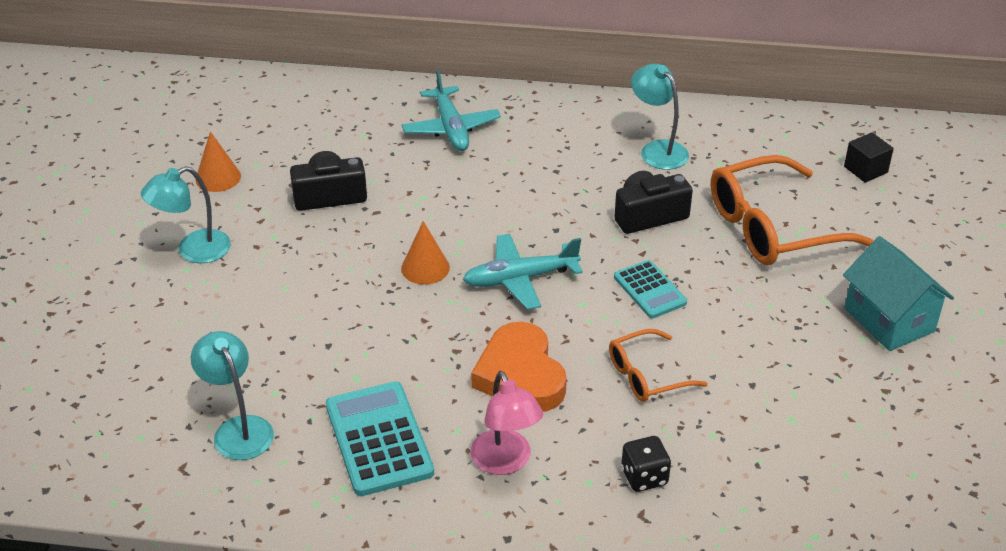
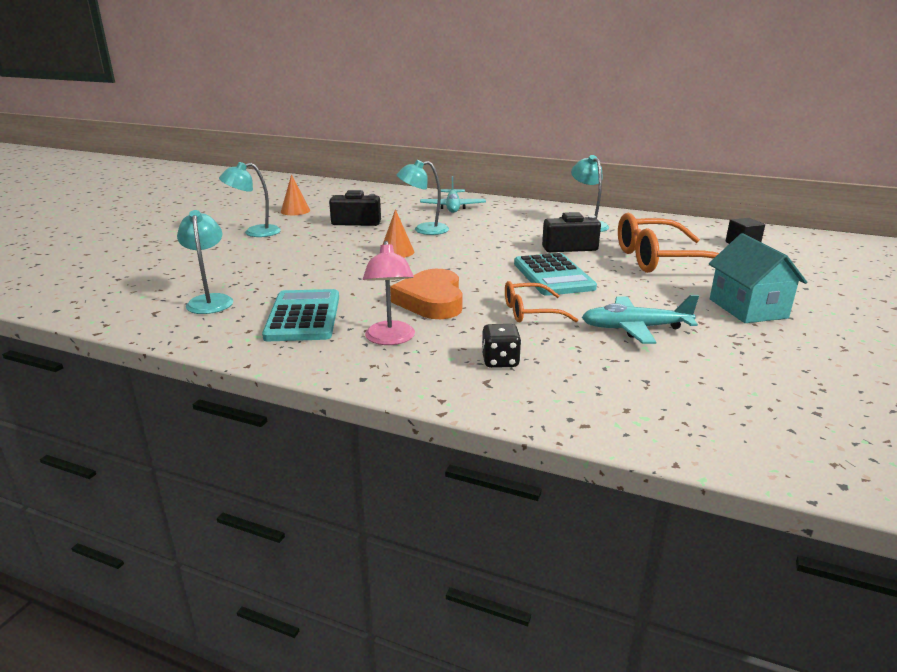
camera: 15 degrees right, 15 degrees down
turquoise plane [463,234,583,310] -> turquoise plane moved to [582,295,699,344]
turquoise calculator [614,260,687,318] -> turquoise calculator [514,253,597,296], size x1.62
none -> turquoise lamp [397,160,449,235]

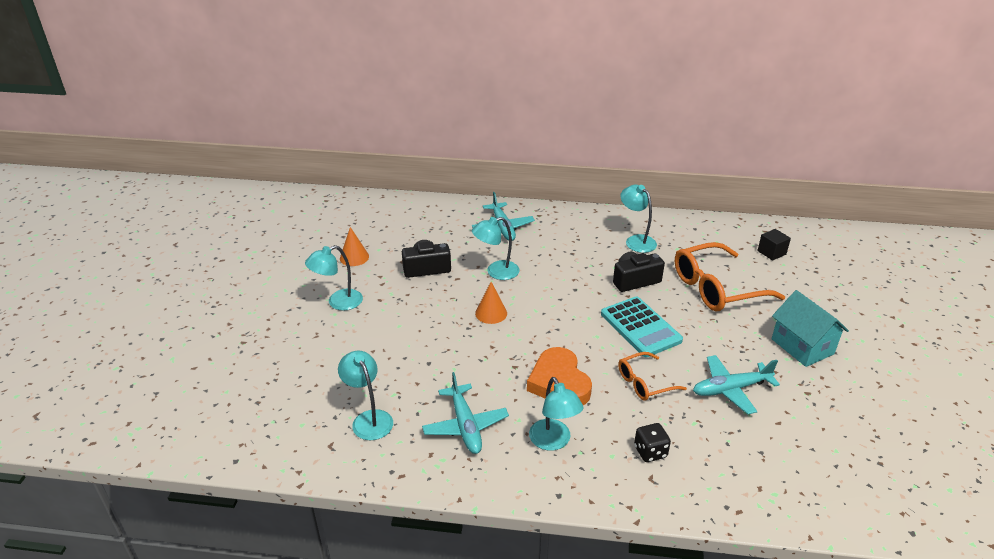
camera: 15 degrees left, 10 degrees up
turquoise calculator [262,289,339,341] -> turquoise plane [422,372,509,454]
pink lamp [363,241,415,345] -> turquoise lamp [529,377,584,451]

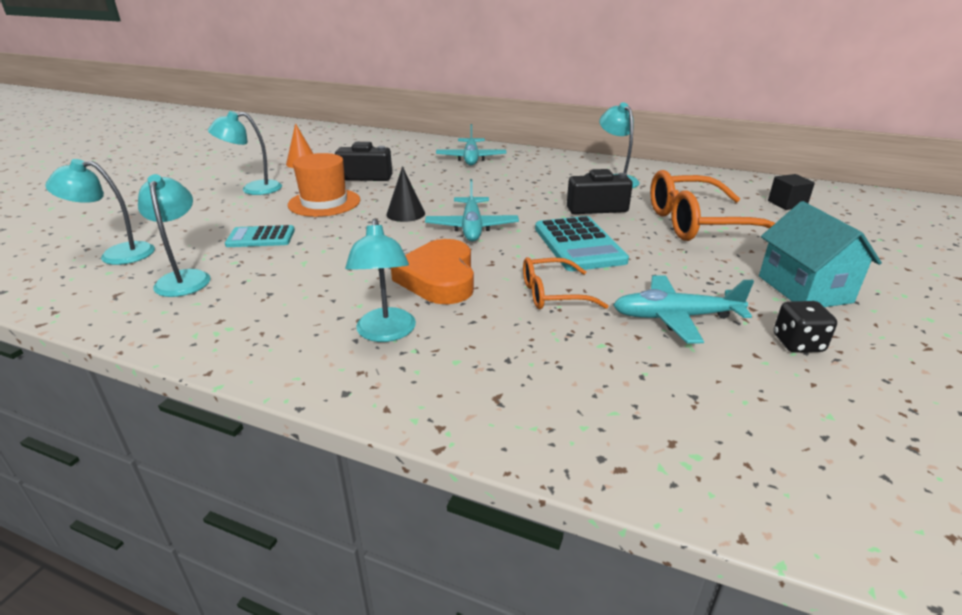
camera: 15 degrees right, 5 degrees down
turquoise plane [422,372,509,454] -> turquoise plane moved to [425,179,519,241]
turquoise lamp [472,217,519,280] -> turquoise lamp moved to [45,159,155,265]
orange cone [475,282,507,324] -> black cone [387,166,425,222]
black dice [634,423,671,462] -> black dice moved to [774,301,837,353]
none -> turquoise calculator [225,225,295,247]
none -> orange hat [288,153,360,217]

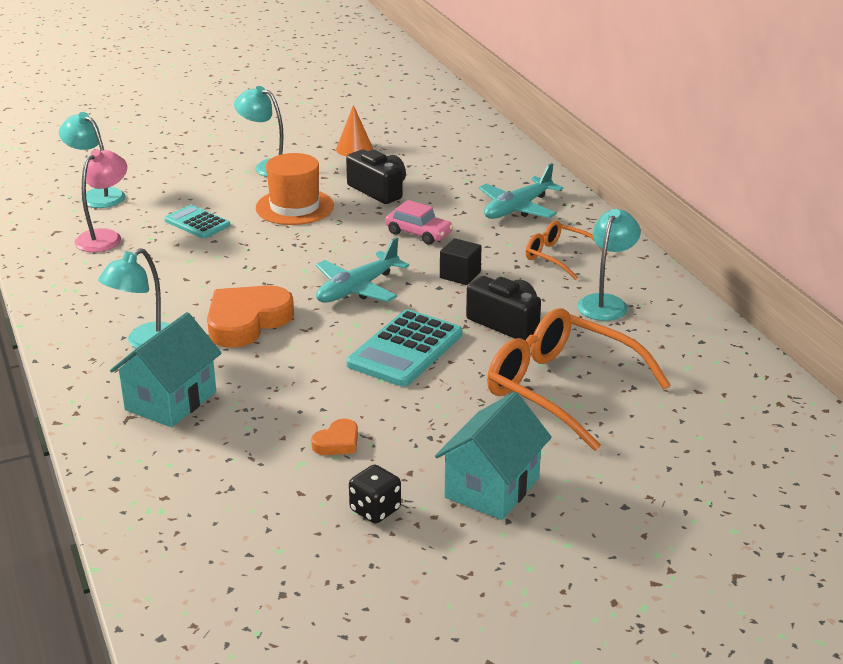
camera: 45 degrees right, 0 degrees up
turquoise lamp [138,174,210,297] -> pink lamp [74,149,127,252]
black cone [387,166,425,222] -> none
orange glasses [523,257,608,309] -> orange glasses moved to [525,221,608,280]
turquoise plane [613,275,754,343] -> orange heart [311,419,358,455]
black cube [768,174,815,210] -> black cube moved to [440,238,482,285]
none -> turquoise house [110,312,222,427]
none -> pink car [385,200,453,245]

